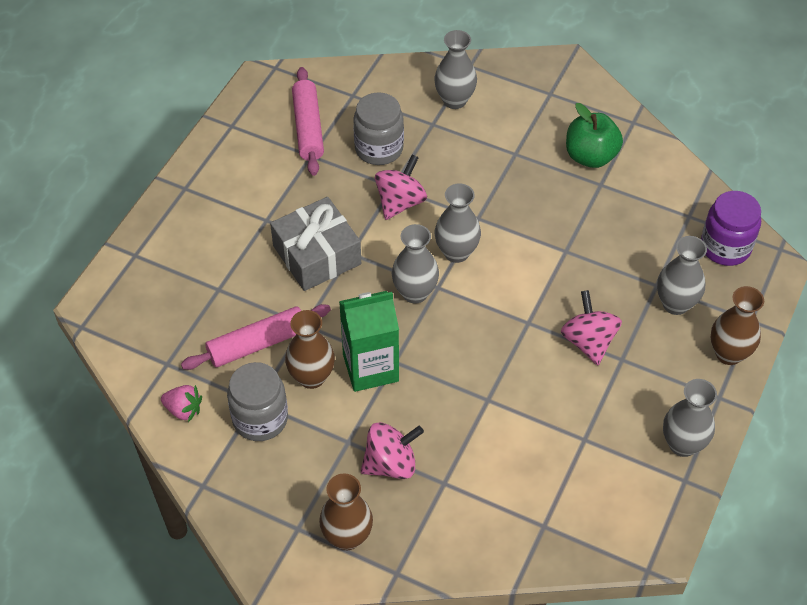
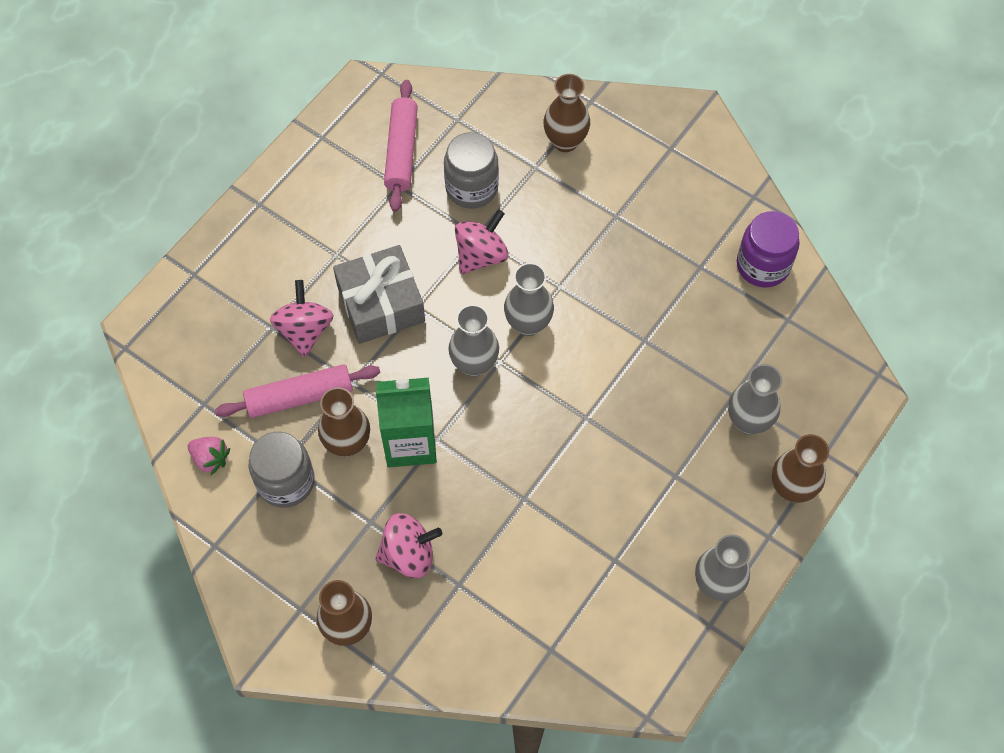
camera: 10 degrees right, 10 degrees up
grey vase [434,30,477,109] -> brown vase [543,74,590,152]
pink spinning top [561,290,622,365] -> pink spinning top moved to [270,280,333,358]
green apple [566,103,623,168] -> none
purple jar [701,191,761,266] -> purple jar moved to [737,211,800,287]

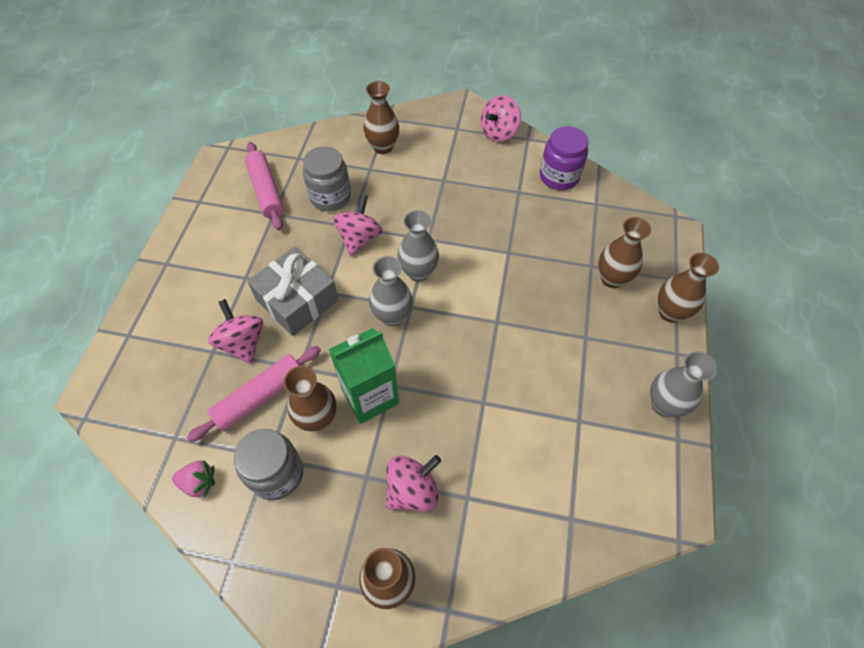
camera: 25 degrees left, 5 degrees down
grey vase [728,364,782,435] -> brown vase [599,217,651,288]
none -> pink spinning top [481,95,521,142]

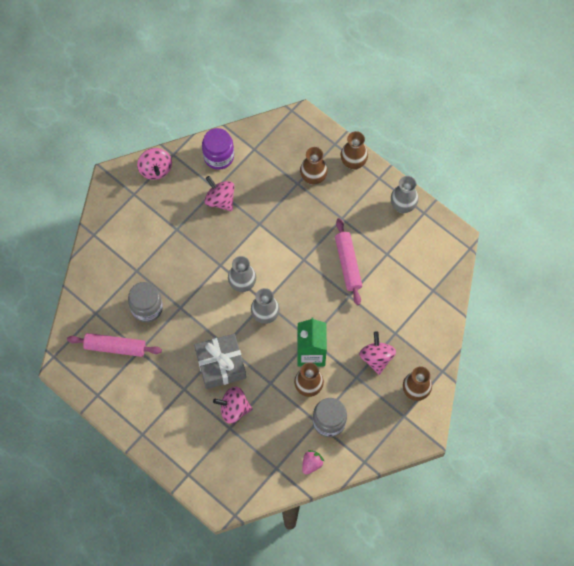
camera: 60 degrees left, 10 degrees up
pink rolling pin [187,346,321,442] -> pink rolling pin moved to [335,218,362,305]
pink spinning top [333,195,382,256] -> pink spinning top moved to [204,176,235,211]
brown vase [363,81,399,154] -> none

